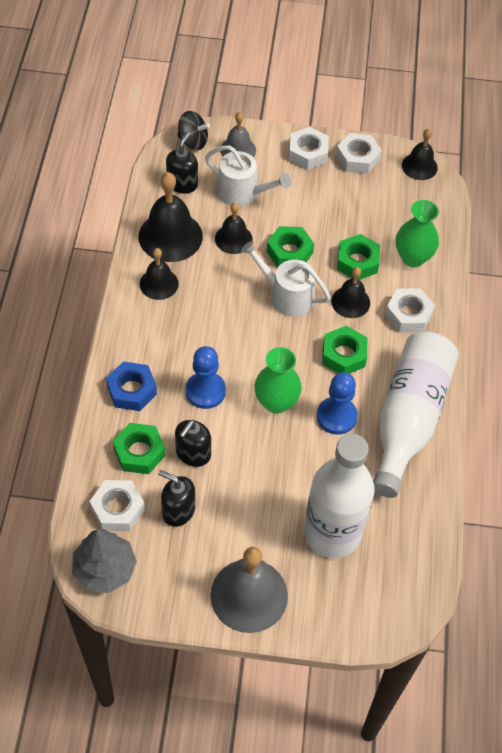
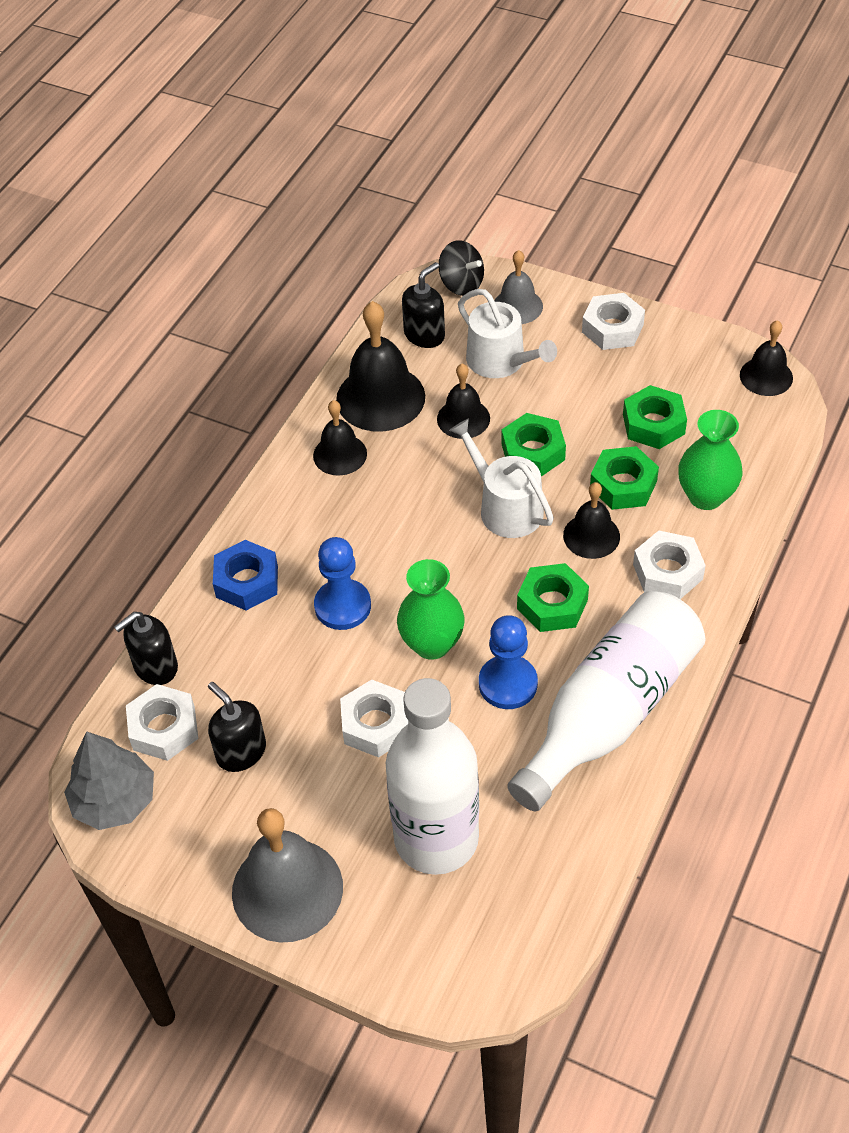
camera: 25 degrees right, 5 degrees down
green nut [113,423,166,474] -> green nut moved to [623,385,687,449]
black soap dispenser [175,420,211,467] -> black soap dispenser moved to [114,612,178,685]
white nut [336,133,382,174] -> white nut moved to [340,680,408,758]

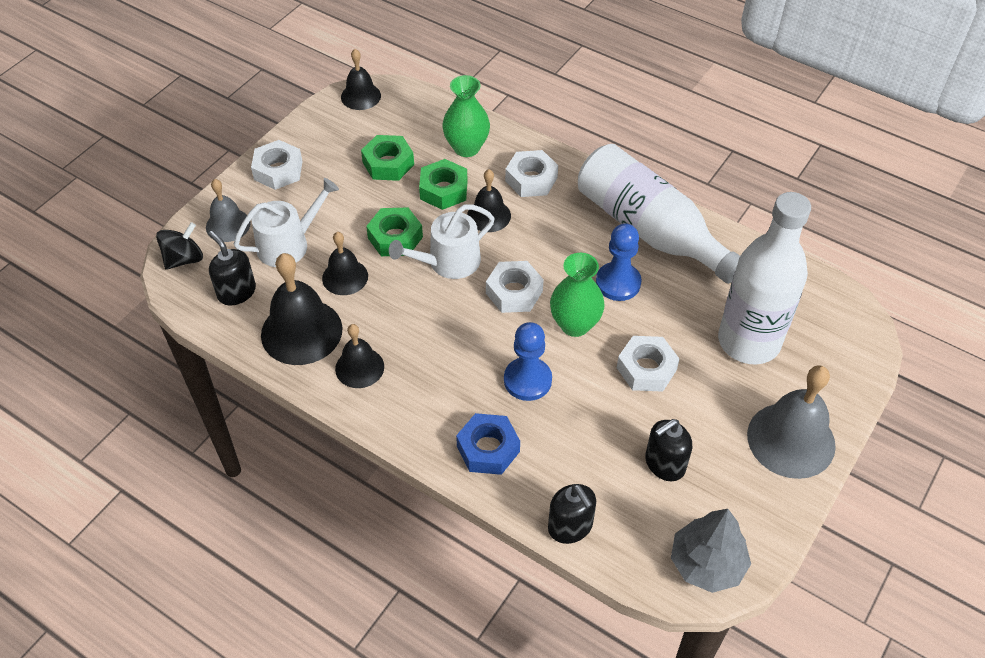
camera: 85 degrees left, 0 degrees up
white nut [126,684,198,761] -> white nut moved to [486,261,544,313]
green nut [517,563,589,632] -> none

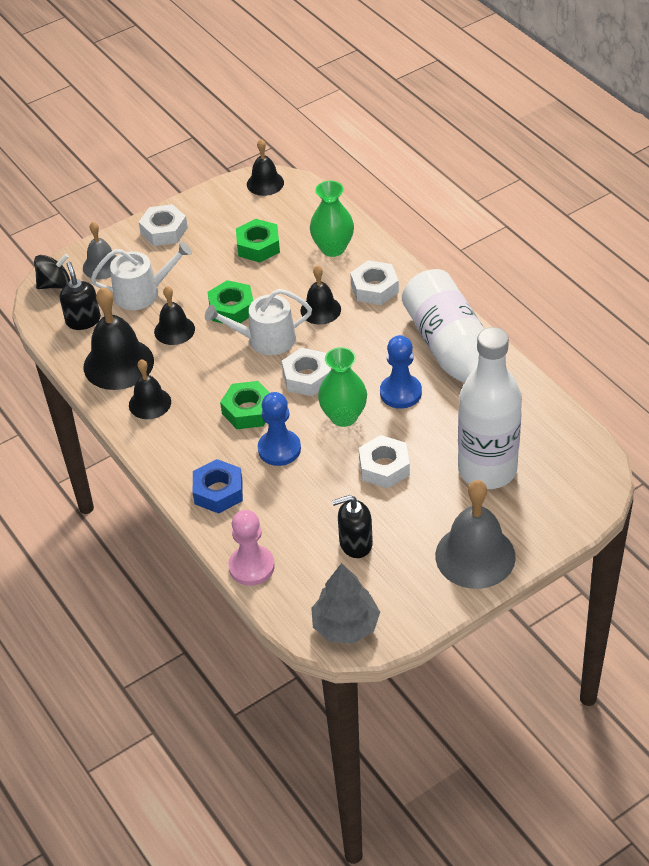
camera: 25 degrees right, 5 degrees down
green nut [419,159,468,210] -> green nut moved to [220,381,270,429]
black soap dispenser [548,484,596,544] -> pink pawn [228,510,275,586]

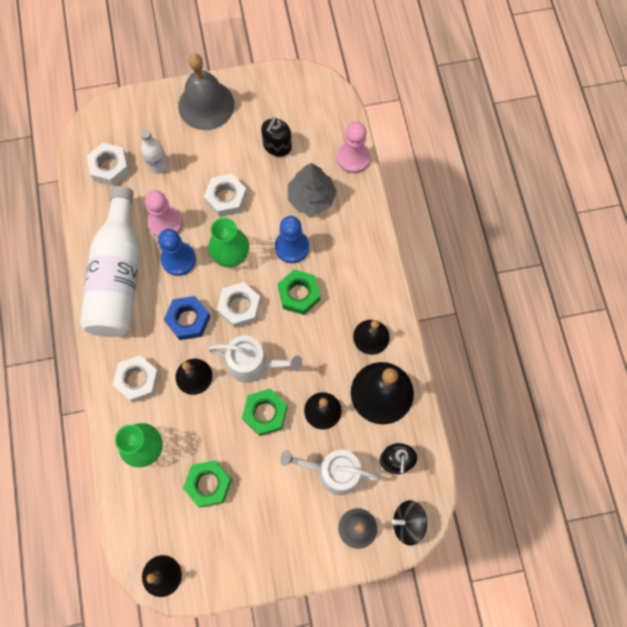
camera: 160 degrees left, 25 degrees up
white nut [139,204,188,246] -> white nut moved to [87,143,130,186]
blue nut [193,459,243,514] -> blue nut moved to [164,296,210,340]
grey tree [311,563,380,643] -> grey tree moved to [288,163,337,215]
black soap dispenser [332,495,373,558] -> black soap dispenser turned 105 degrees clockwise [261,117,292,157]
white bottle [458,327,522,489] -> white bottle [140,129,168,174], size x0.45
none -> pink pawn [145,190,183,237]

